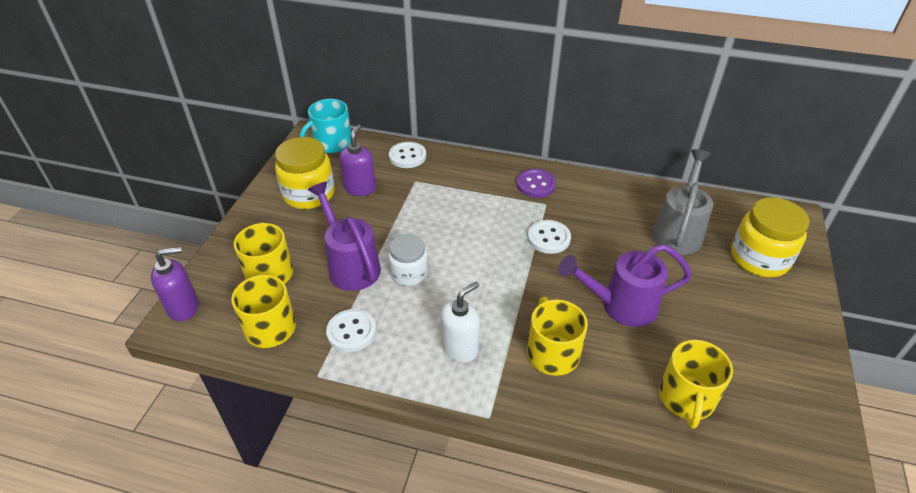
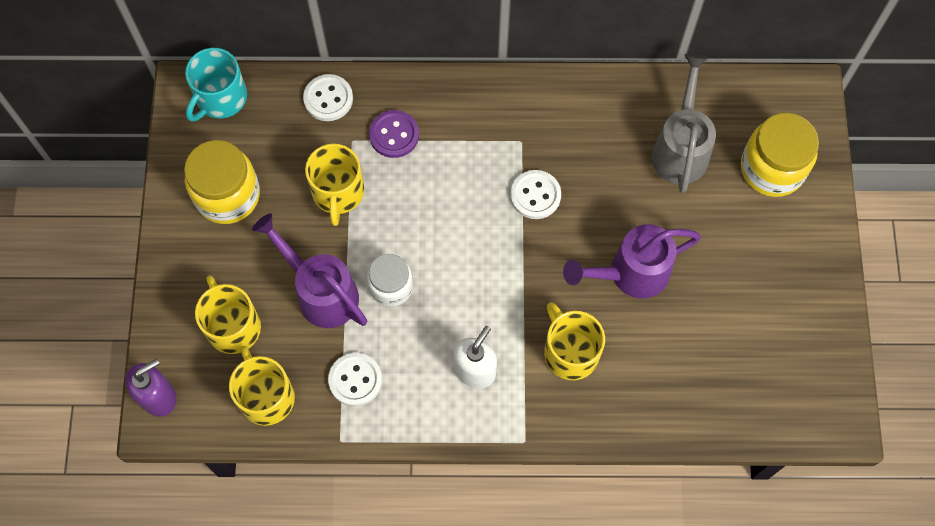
camera: 15 degrees left, 25 degrees up
purple soap dispenser [339,124,376,196] -> none
purple button [516,169,556,198] -> purple button moved to [369,110,419,158]
yellow mug [659,340,733,429] -> yellow mug moved to [305,144,364,226]

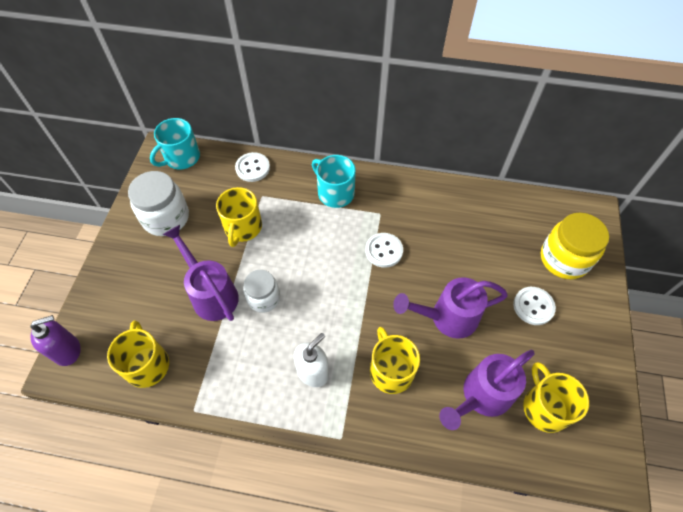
camera: 10 degrees right, 10 degrees down
yellow jar [184,140,260,224] -> white jar [128,171,189,236]
yellow mug [195,275,261,354] -> yellow mug moved to [523,362,589,433]
white button [328,353,382,406] -> white button moved to [513,287,556,325]
purple button [369,110,419,158] -> none
grey watering can [651,54,716,193] -> none
none -> turquoise mug [312,155,356,208]
none -> purple watering can [439,350,535,430]

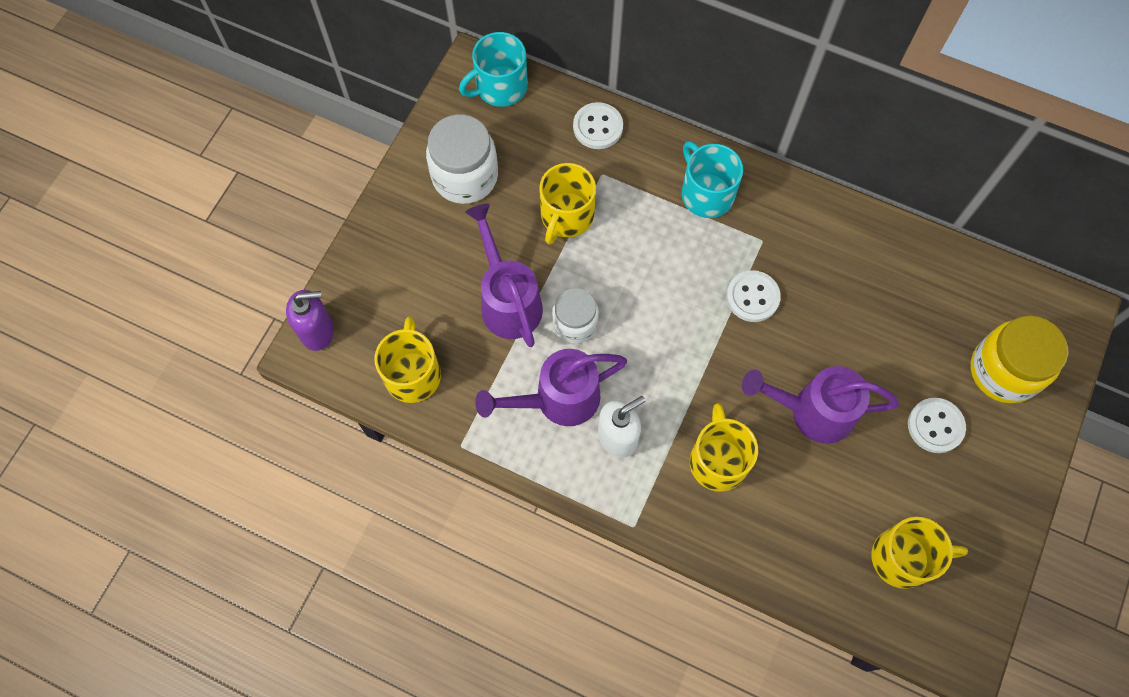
camera: 15 degrees right, 10 degrees up
purple watering can [439,350,535,430] -> purple watering can moved to [475,349,627,426]
yellow mug [523,362,589,433] -> yellow mug turned 90 degrees clockwise [872,517,968,589]

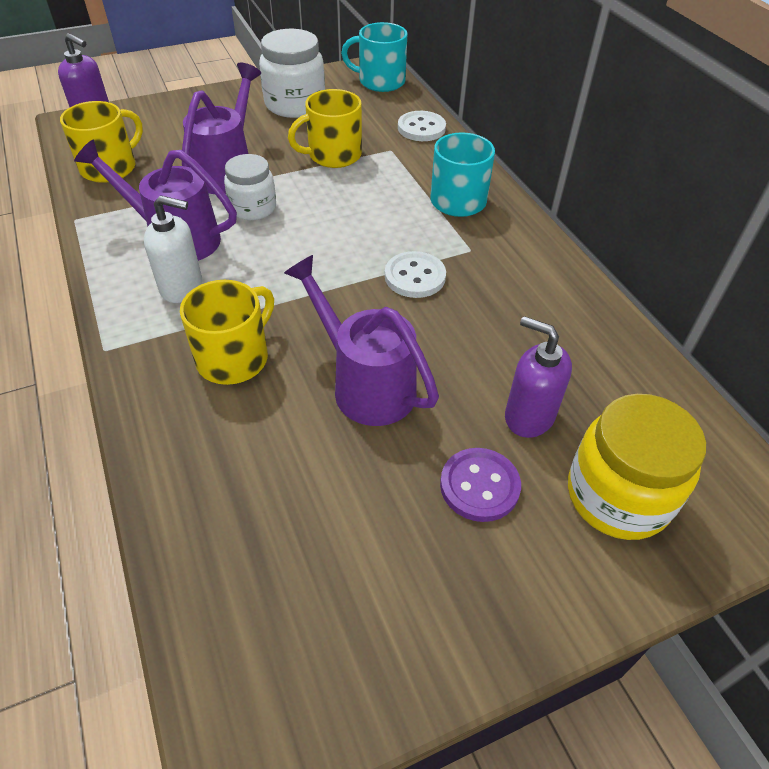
camera: 40 degrees right, 20 degrees down
yellow mug [872,517,968,589] -> none
white button [908,398,966,453] -> purple button [440,448,521,522]
none -> purple soap dispenser [505,316,572,438]

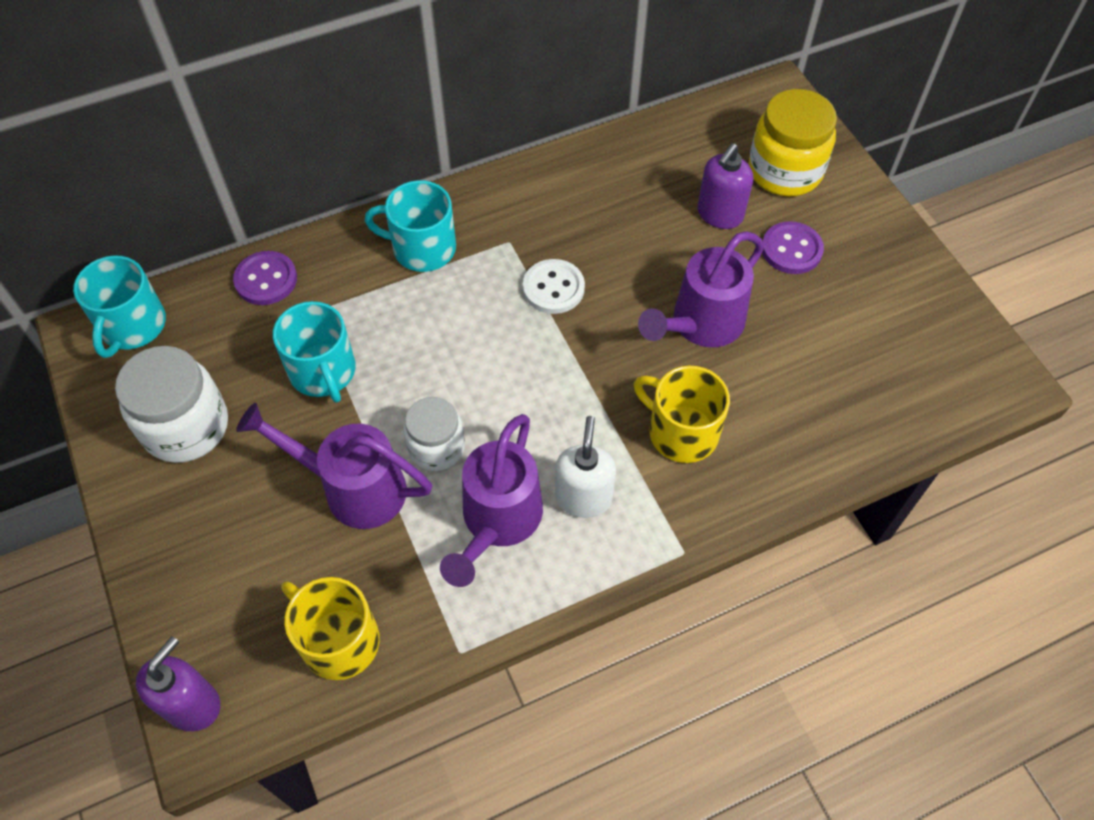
camera: 90 degrees left, 10 degrees up
yellow mug [288,89,362,168] -> turquoise mug [273,301,356,403]
white button [398,111,446,141] -> purple button [233,251,297,305]

